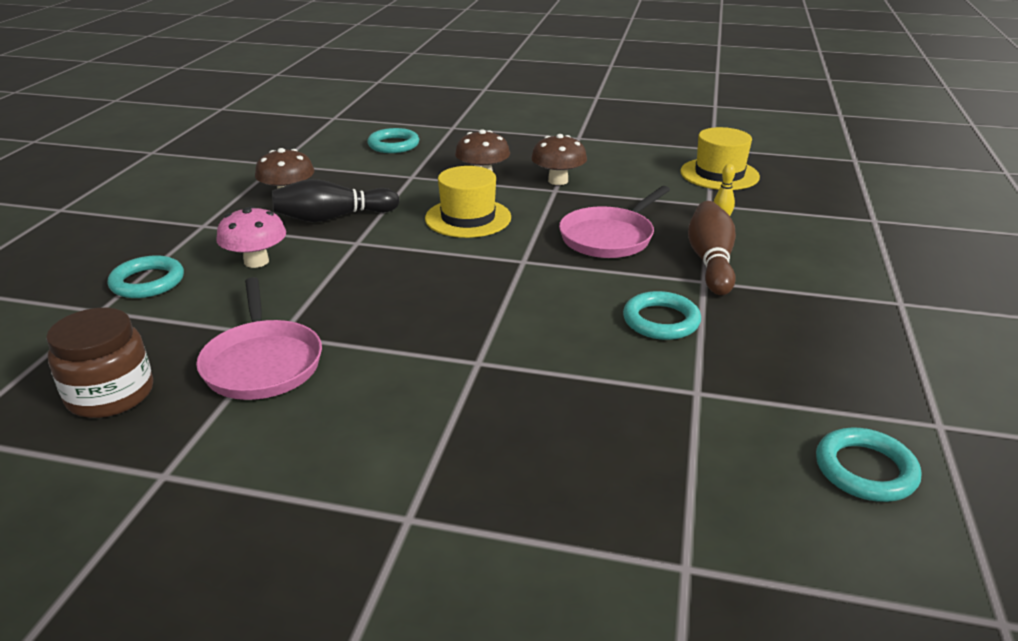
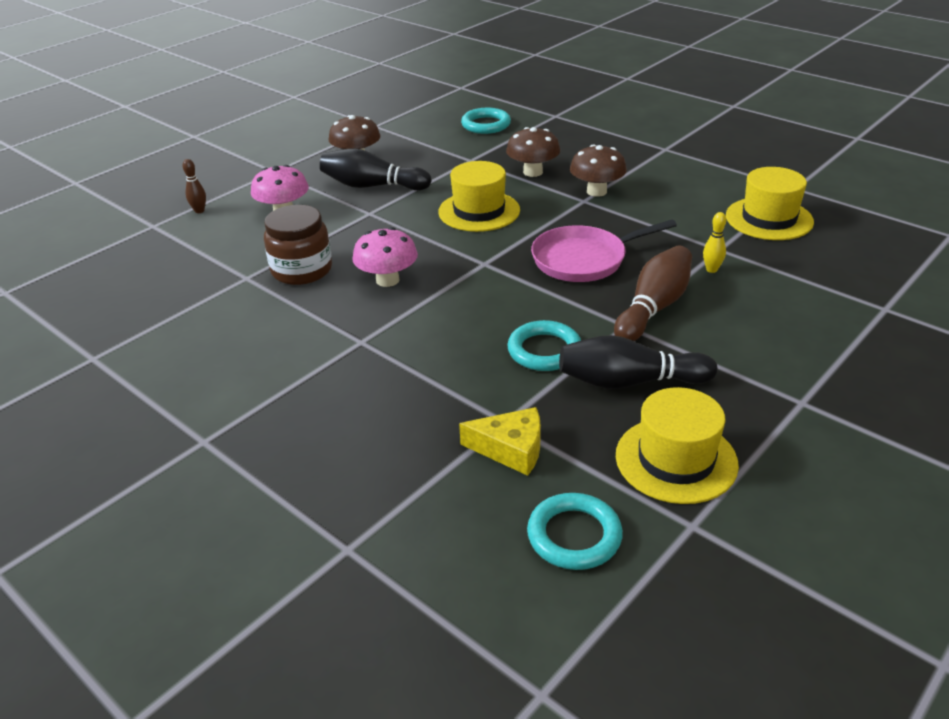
camera: 30 degrees right, 5 degrees up
brown jar [46,308,153,418] -> brown jar moved to [264,205,332,285]
turquoise ring [108,256,184,298] -> brown bowling pin [182,159,206,213]
pink pan [196,277,322,400] -> none
none -> pink mushroom [352,227,418,287]
none -> yellow cheese [459,407,541,476]
none -> black bowling pin [559,335,717,389]
none -> yellow hat [616,387,739,504]

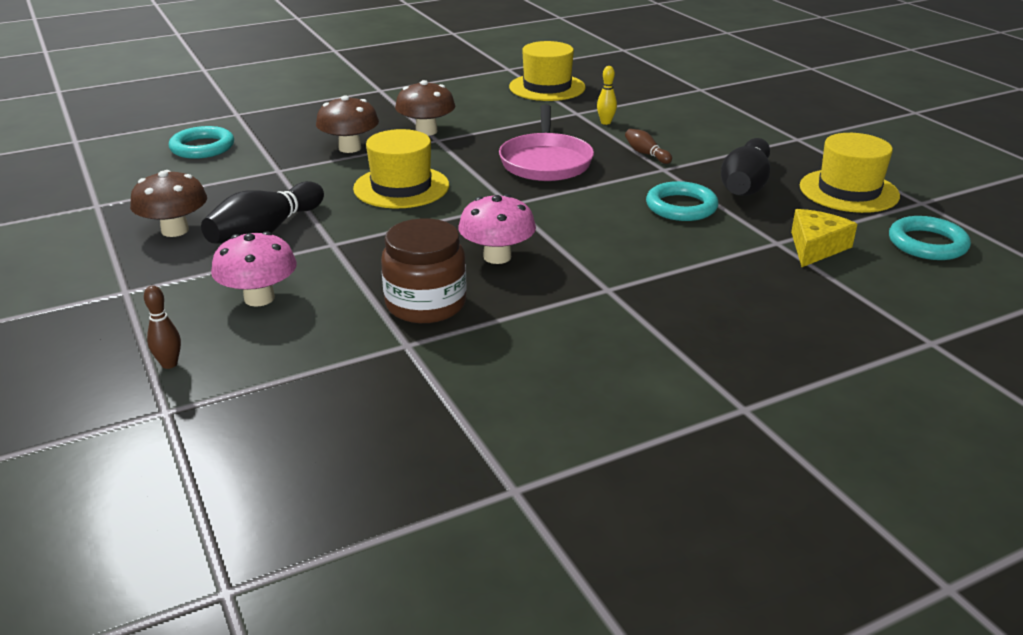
camera: 70 degrees left, 5 degrees down
brown bowling pin [614,245,692,341] -> brown bowling pin [625,129,672,164], size x0.49

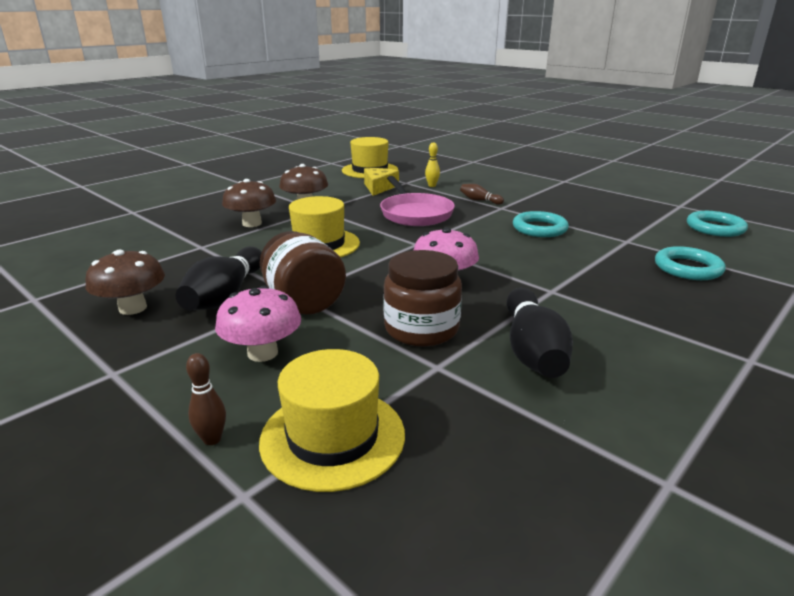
camera: 20 degrees left, 5 degrees down
turquoise ring [169,126,234,159] -> turquoise ring moved to [655,246,725,280]
black bowling pin [721,138,770,196] -> black bowling pin moved to [507,288,573,378]
yellow cheese [791,209,857,267] -> yellow cheese moved to [364,168,399,196]
yellow hat [800,133,900,213] -> yellow hat moved to [259,349,405,492]
none -> brown jar [260,231,346,315]

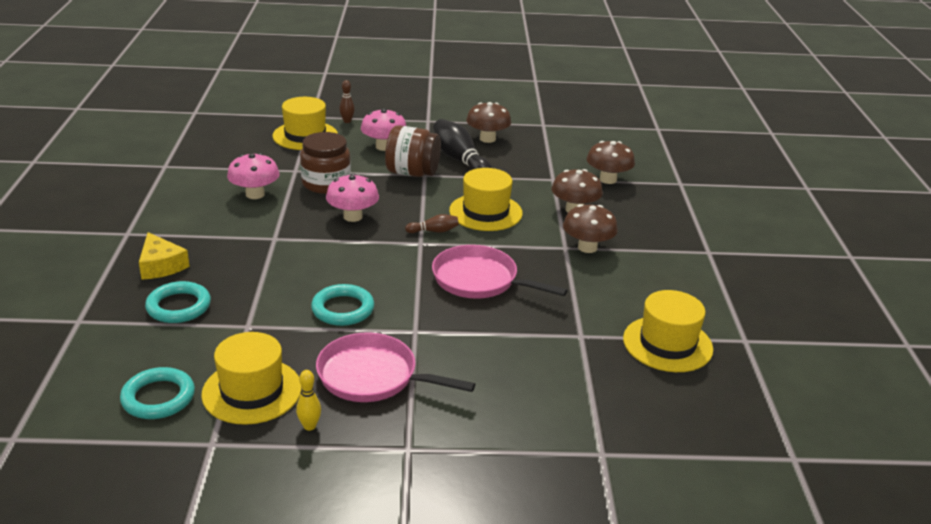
camera: 135 degrees right, 5 degrees up
yellow cheese [364,168,399,196] -> yellow cheese moved to [139,232,190,280]
yellow bowling pin [425,142,440,187] -> yellow bowling pin moved to [296,370,321,431]
brown bowling pin [460,184,504,205] -> brown bowling pin moved to [405,214,459,233]
black bowling pin [507,288,573,378] -> pink mushroom [227,153,279,199]
none -> yellow hat [201,332,302,425]
none -> pink pan [316,333,475,402]
none -> brown mushroom [587,141,635,184]

